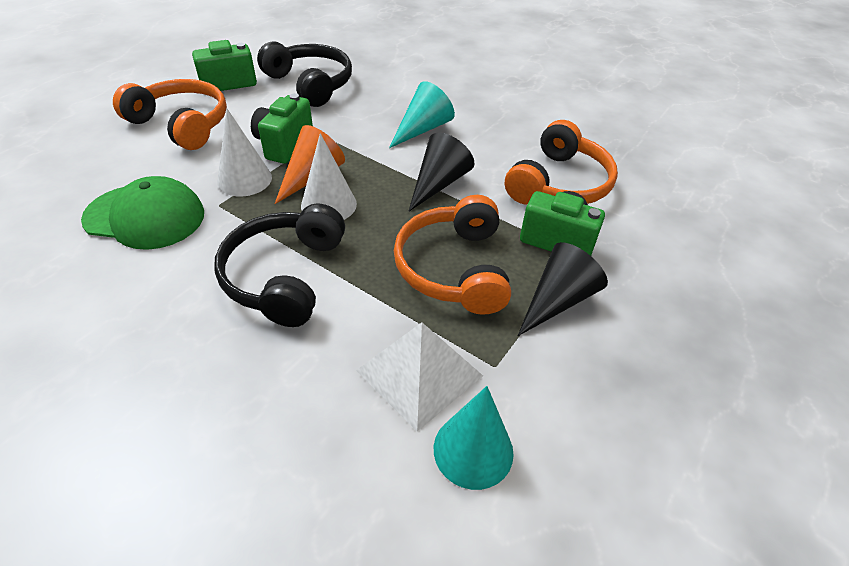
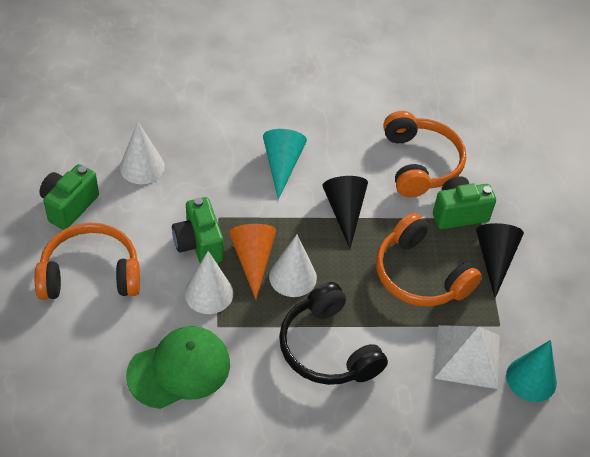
camera: 40 degrees left, 5 degrees up
black headphones [257,41,352,107] -> white cone [120,122,165,184]

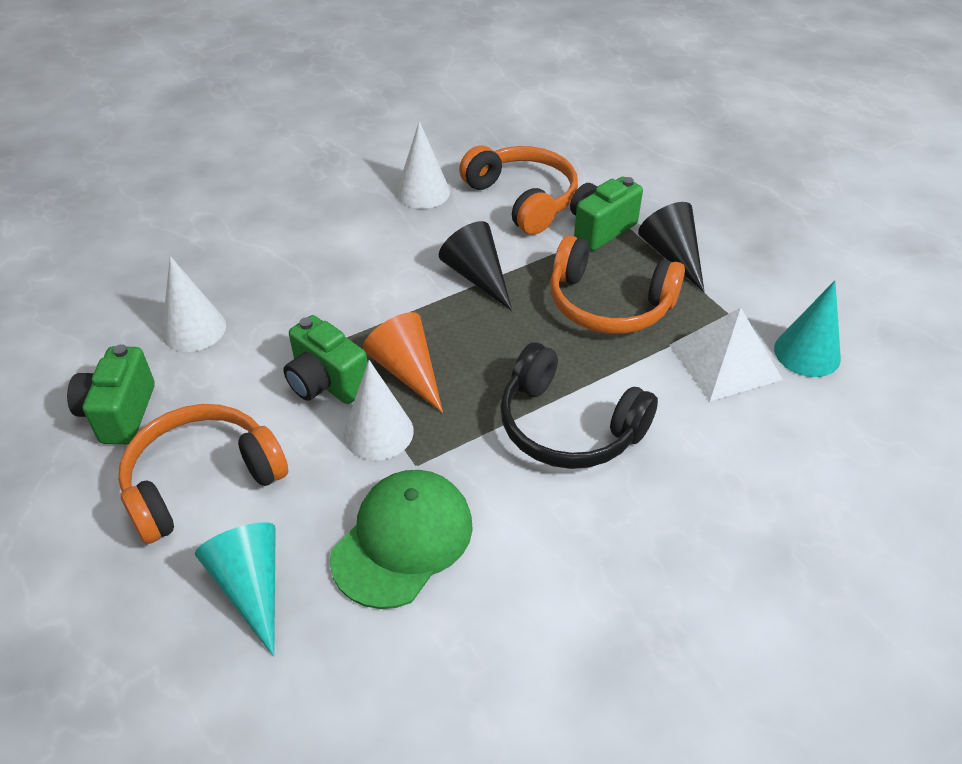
camera: 25 degrees left, 5 degrees down
turquoise cone [263,129,307,200] -> turquoise cone moved to [195,522,276,657]
white cone [269,235,317,297] -> white cone moved to [396,121,450,209]

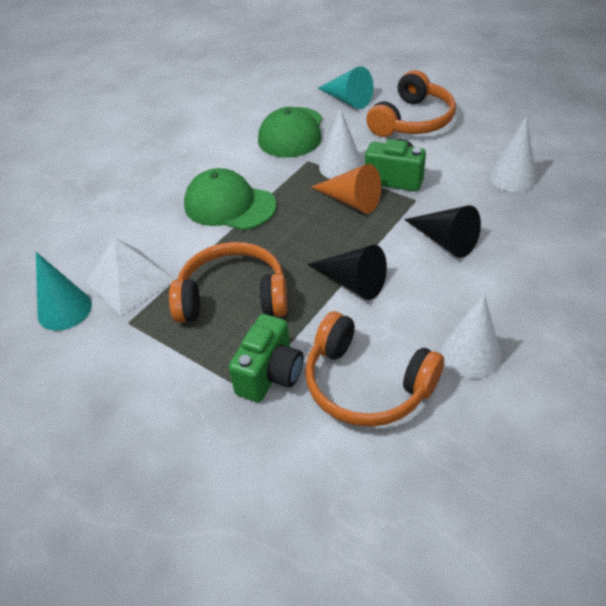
camera: 160 degrees right, 0 degrees up
green camera [67,344,155,444] -> none
black headphones [500,342,658,469] -> green cap [184,168,276,230]
black cone [638,202,704,292] -> black cone moved to [404,205,481,258]

